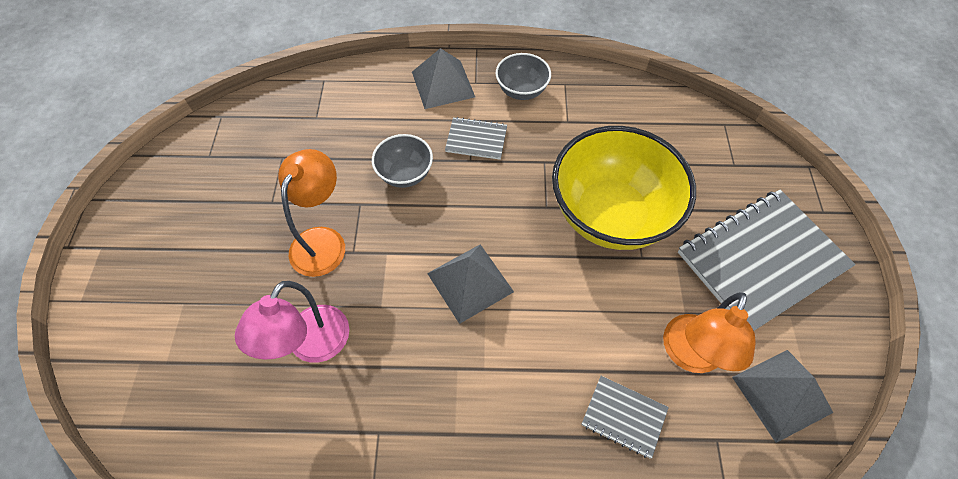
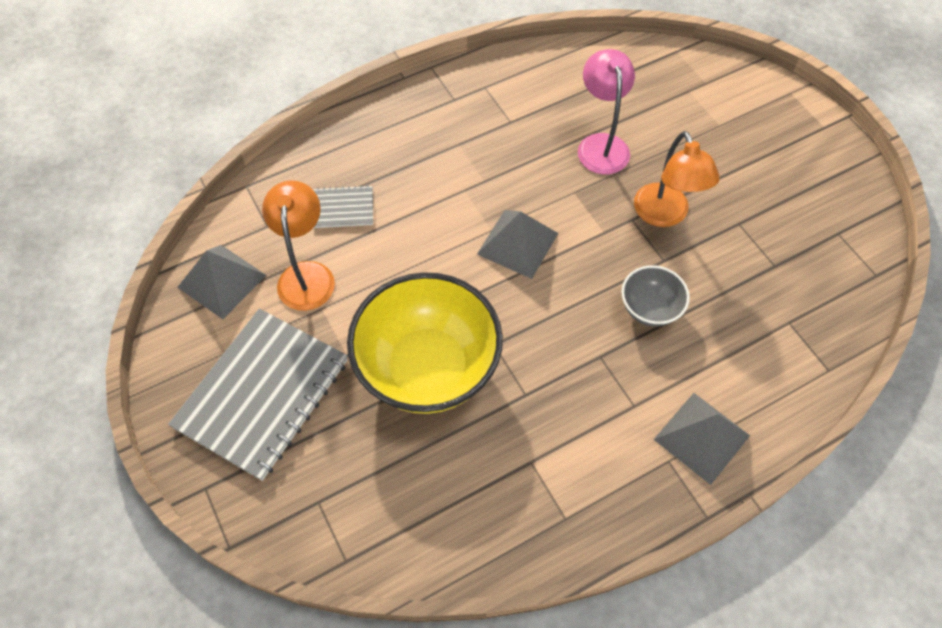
camera: 150 degrees right, 0 degrees up
grey notebook [445,117,507,160] -> none
grey bowl [496,53,551,100] -> none

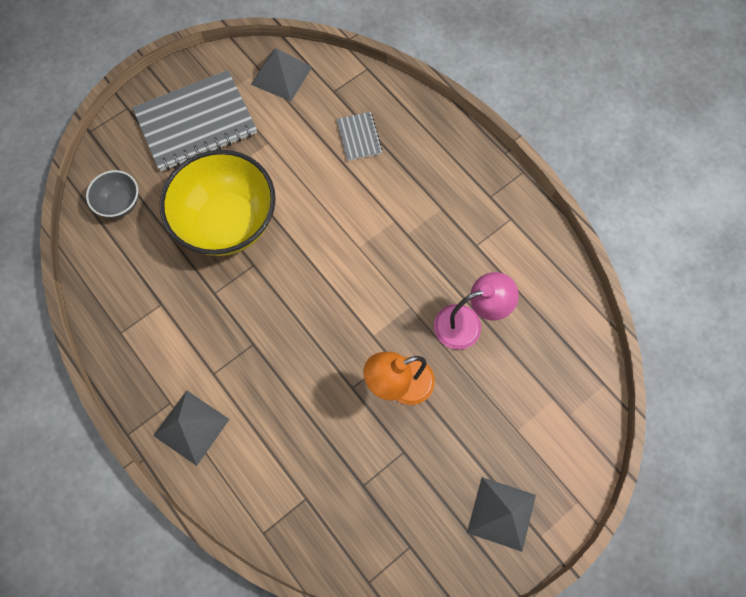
camera: 80 degrees right, 10 degrees up
grey notebook [168,308,348,481] -> grey notebook turned 45 degrees counterclockwise [132,70,257,171]
orange lamp [262,180,335,311] -> none
grey pyramid [477,210,558,279] -> grey pyramid moved to [467,477,536,552]
grey bowl [621,265,690,326] -> grey bowl moved to [86,170,138,218]

